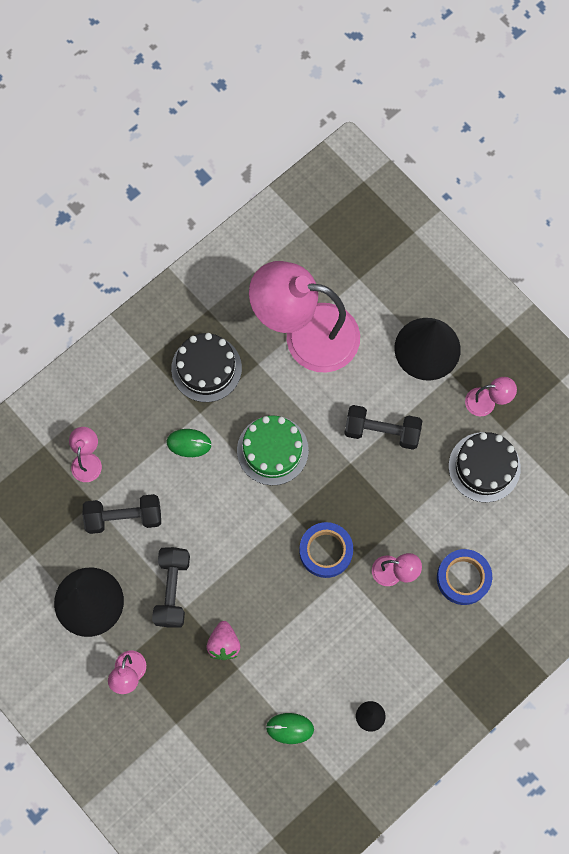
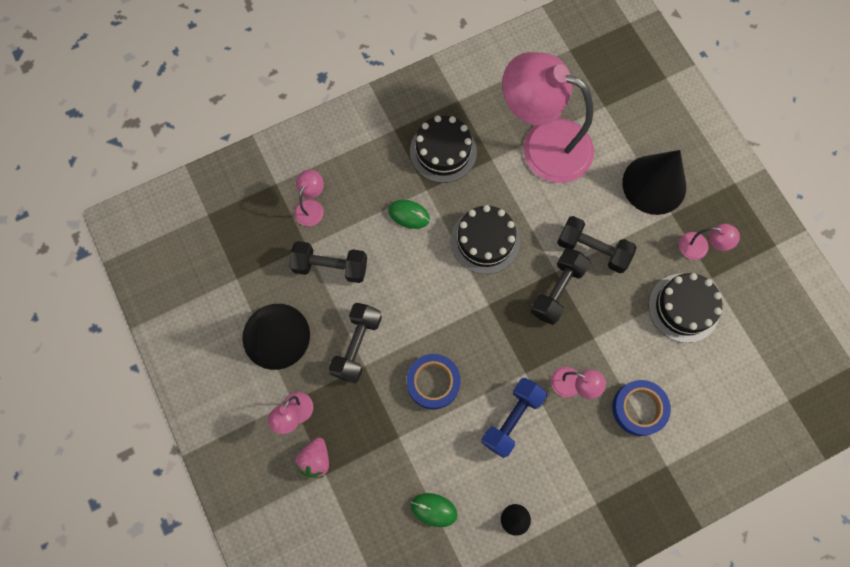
camera: 15 degrees right, 0 degrees up
pink strawberry [206,621,240,660] -> pink strawberry moved to [295,438,329,478]
green cake [237,415,309,485] -> black cake [451,205,520,274]
blue tape [299,522,353,578] -> blue tape moved to [407,354,461,409]
none -> blue dumbbell [481,378,547,458]
none -> black dumbbell [530,248,591,325]

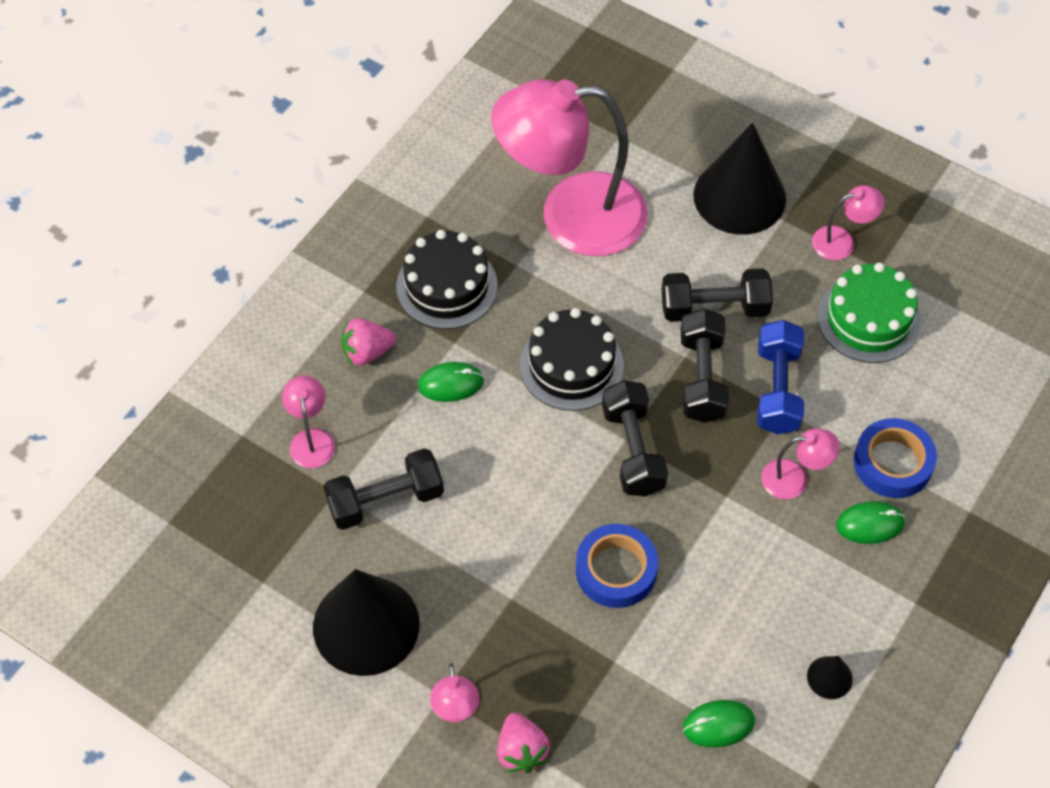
camera: 30 degrees left, 15 degrees down
black dumbbell [329,303,382,383] -> black dumbbell moved to [602,380,668,497]
blue dumbbell [481,378,547,458] -> blue dumbbell moved to [757,320,804,434]
black cake [649,273,722,343] -> green cake [817,263,921,363]
none -> pink strawberry [341,318,396,366]
none -> green mouse [836,501,905,544]

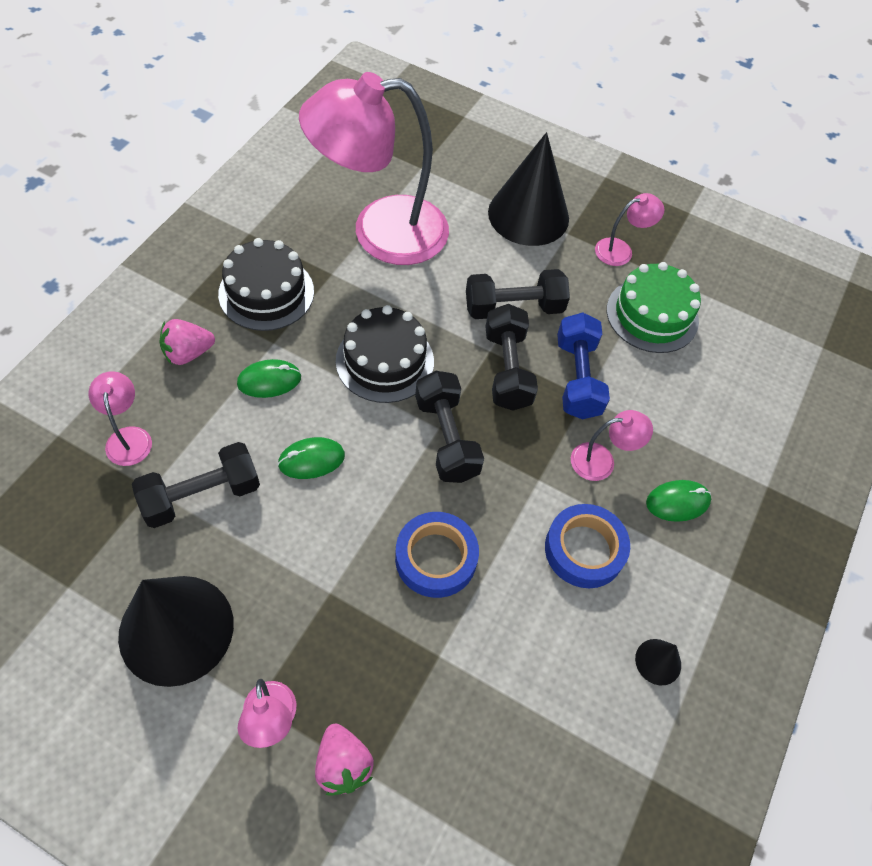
camera: 10 degrees left, 0 degrees up
green mouse [683,700,755,748] -> green mouse moved to [277,437,345,479]
blue tape [854,418,937,498] -> blue tape moved to [545,504,630,588]

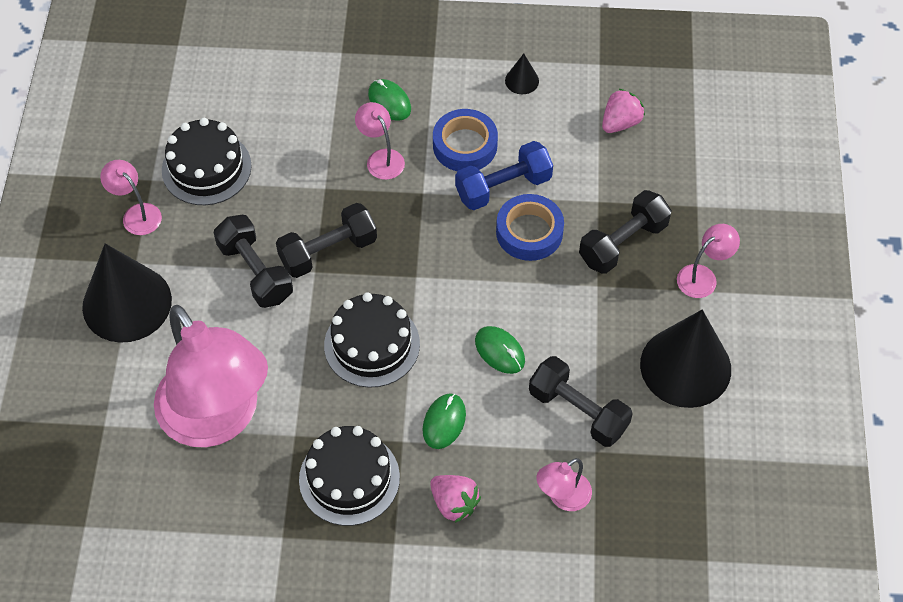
camera: 110 degrees left, 0 degrees up
green mouse [237,359,301,398] -> green mouse turned 60 degrees clockwise [422,393,466,449]
pink strawberry [315,724,374,796] -> pink strawberry moved to [602,89,645,133]
black dumbbell [415,371,484,483] -> black dumbbell moved to [579,190,672,274]
blue dumbbell [557,312,610,419] -> blue dumbbell moved to [455,141,553,210]
green cake [607,262,701,353] -> black cake [162,118,252,205]

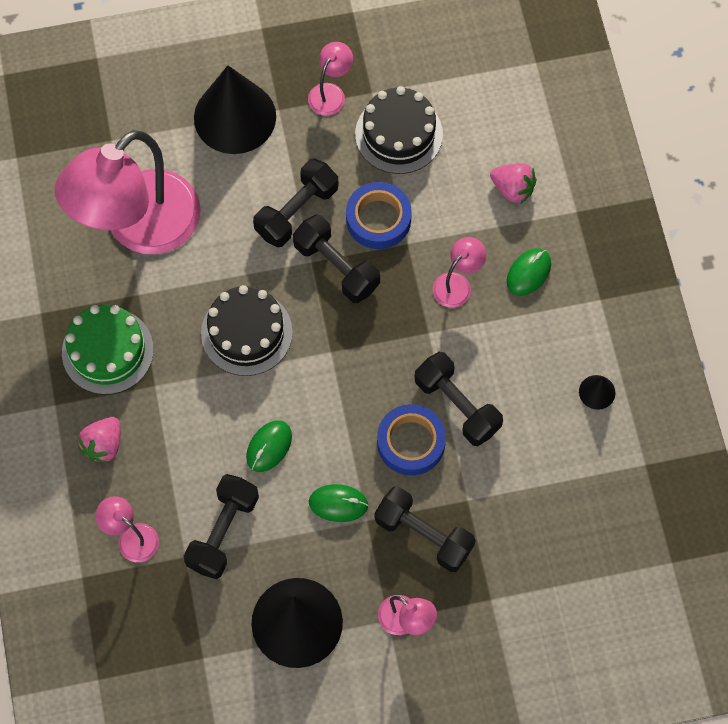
camera: 75 degrees right, 10 degrees up
black cake [299,426,400,526] -> green cake [62,304,154,395]
green mouse [422,393,466,449] -> green mouse moved to [309,484,369,522]
blue tape [433,109,498,171] -> blue tape moved to [346,182,412,249]
blue dumbbell [455,141,553,210] -> black dumbbell [415,352,503,446]
pink strawberry [602,89,645,133] -> pink strawberry moved to [490,163,537,204]

